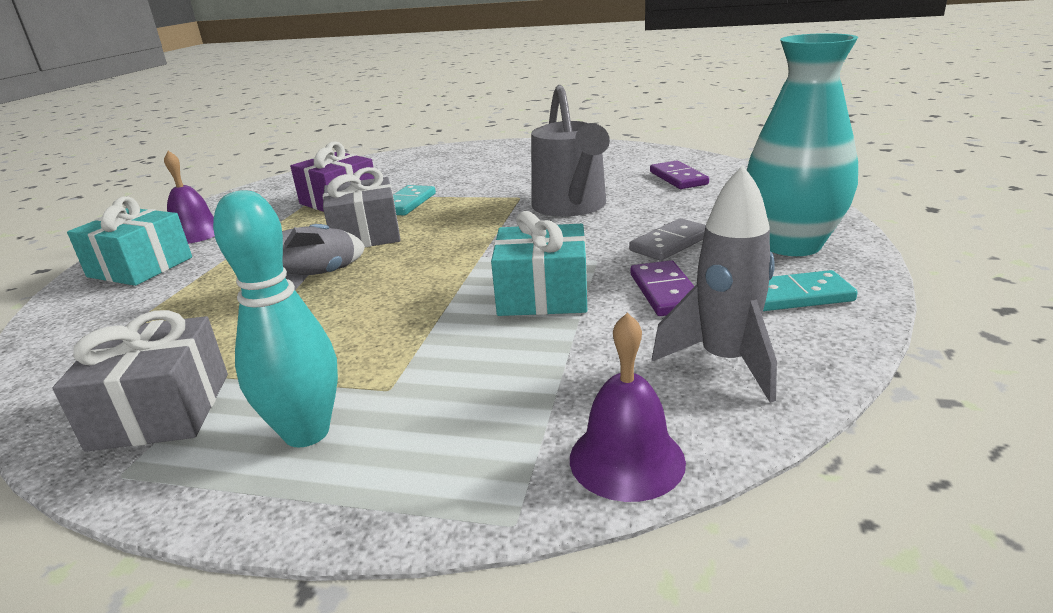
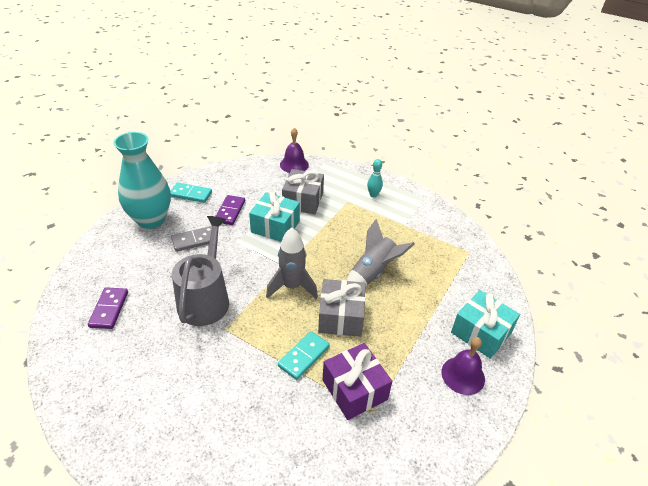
camera: 165 degrees left, 15 degrees up
grey gift [52,310,228,452] -> grey gift moved to [282,169,324,214]
turquoise bowling pin [213,190,338,447] -> turquoise bowling pin [367,159,383,197], size x0.57
grey rocket [652,165,777,403] -> grey rocket moved to [266,228,318,299]

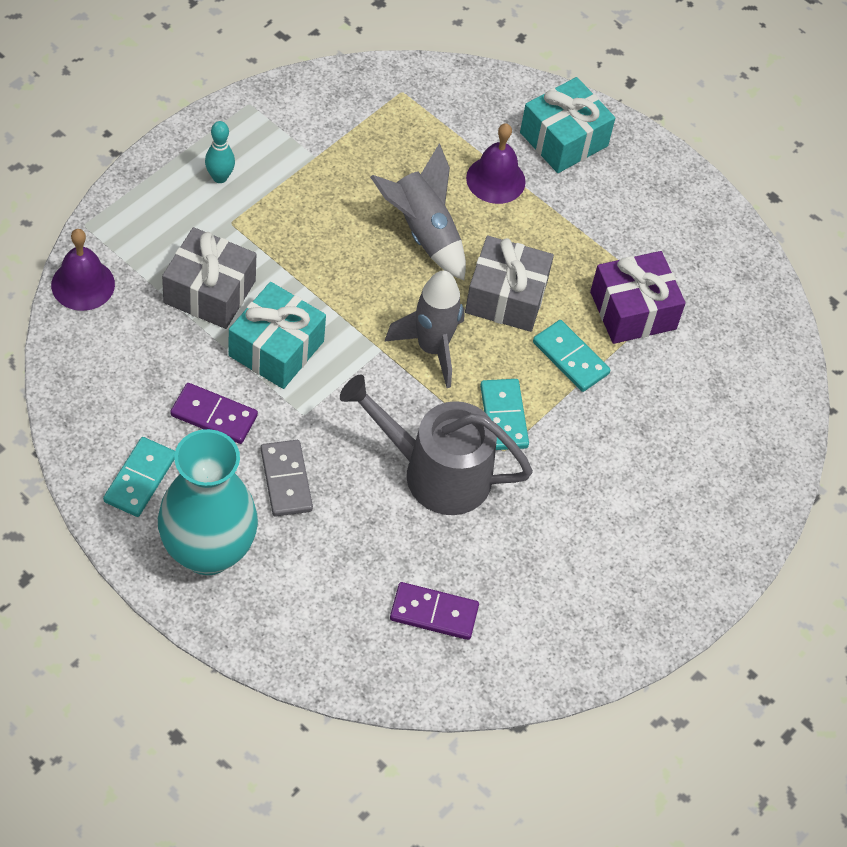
camera: 85 degrees left, 15 degrees up
purple bell [441,337,485,395] -> purple bell moved to [466,123,526,204]
none -> turquoise domino [480,379,529,450]

